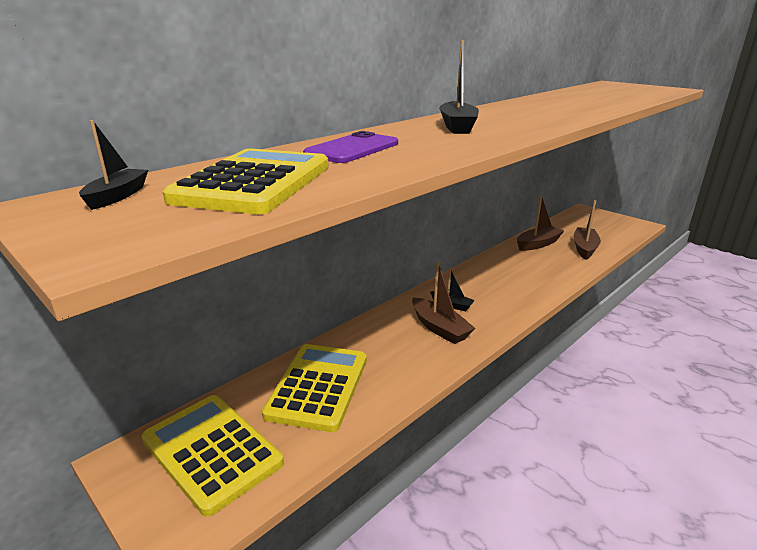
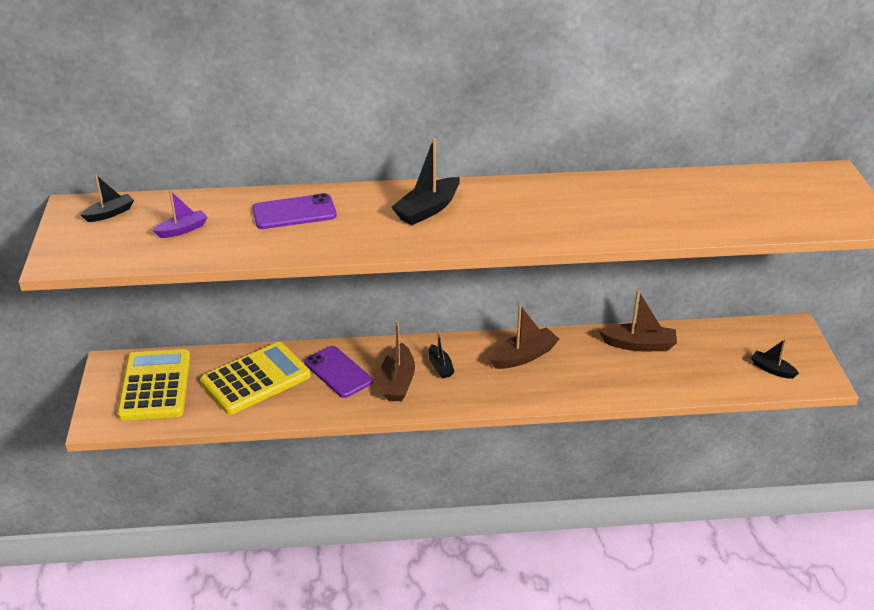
camera: 40 degrees right, 10 degrees up
yellow calculator [163,149,329,214] -> purple boat [153,190,208,238]
brown boat [573,200,601,260] -> brown boat moved to [489,305,559,369]
none -> purple phone [304,346,373,398]
none -> black boat [751,339,799,379]

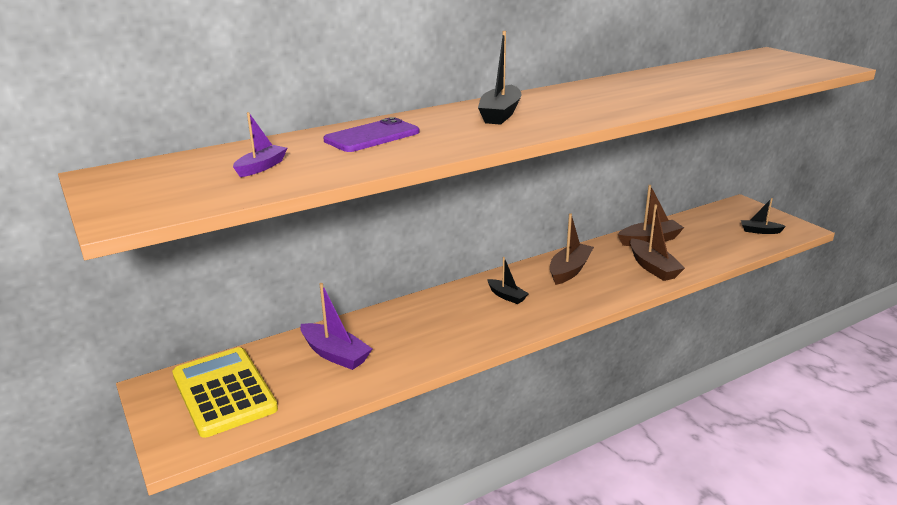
camera: 25 degrees left, 10 degrees down
black boat [81,175,134,222] -> none
yellow calculator [200,342,311,415] -> purple boat [300,283,372,370]
purple phone [304,346,373,398] -> none
brown boat [381,321,415,401] -> brown boat moved to [630,204,685,281]

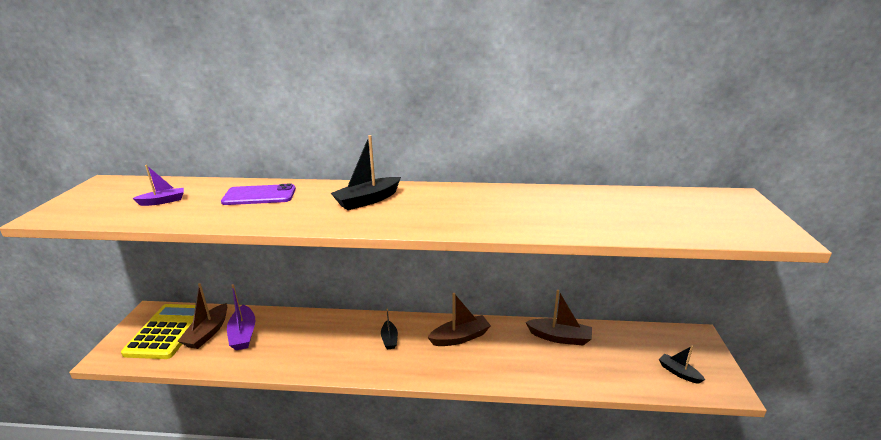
camera: 35 degrees right, 0 degrees up
brown boat [630,204,685,281] -> brown boat moved to [178,283,227,349]

